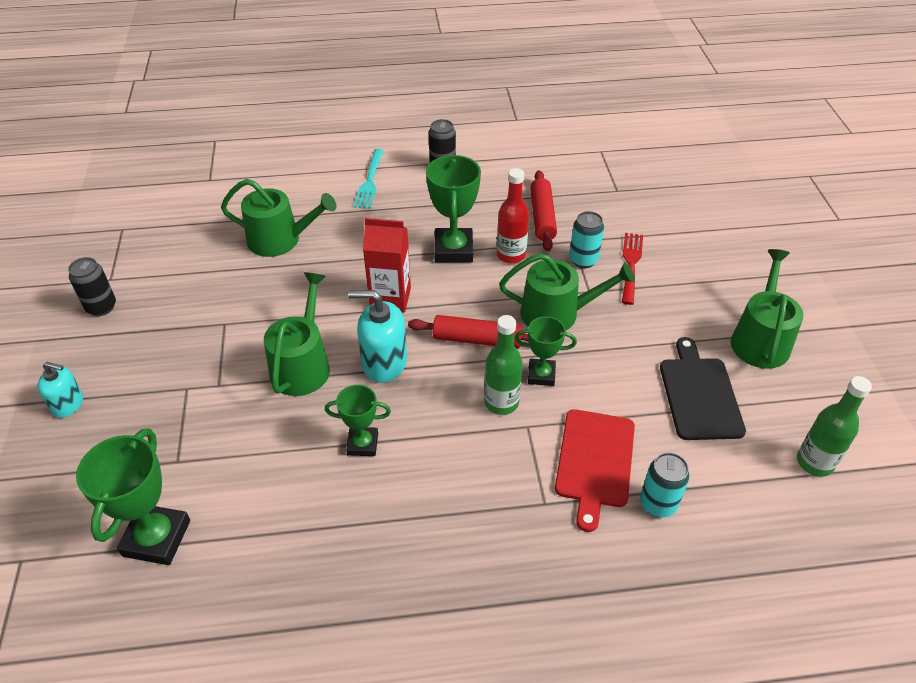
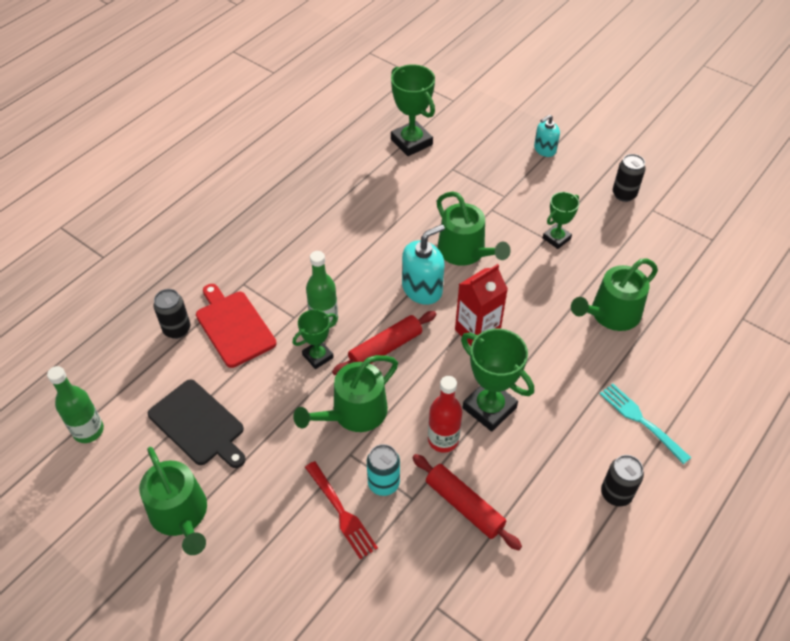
camera: 135 degrees right, 5 degrees up
green trophy [325,385,391,456] -> green trophy moved to [543,192,579,249]
turquoise can [640,452,690,518] -> black can [153,289,191,339]

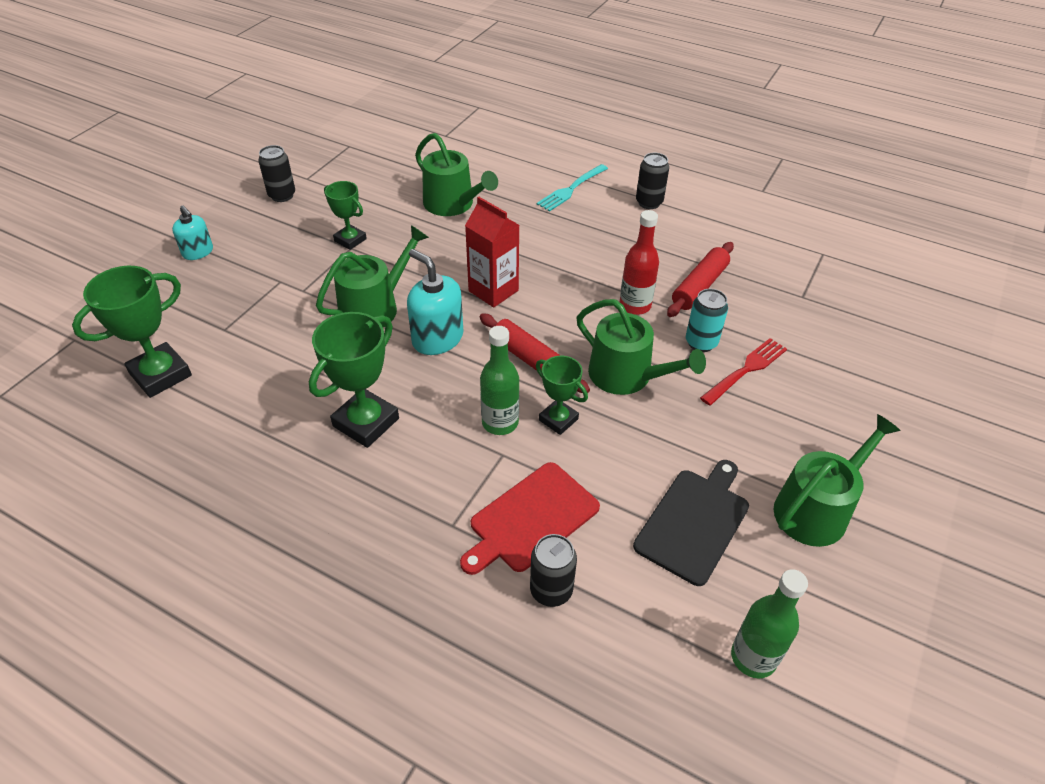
camera: 100 degrees left, 5 degrees down
green trophy [461,328,534,432] -> green trophy moved to [309,312,399,448]

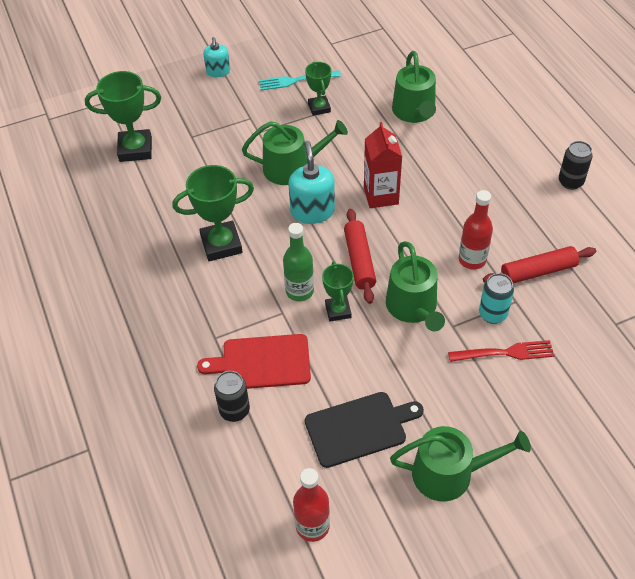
camera: 40 degrees right, 5 degrees up
black can [258,145,295,202] -> none
turquoise fork [537,164,608,211] -> turquoise fork moved to [259,71,341,91]
green bottle [731,569,808,678] -> red bottle [293,468,330,542]

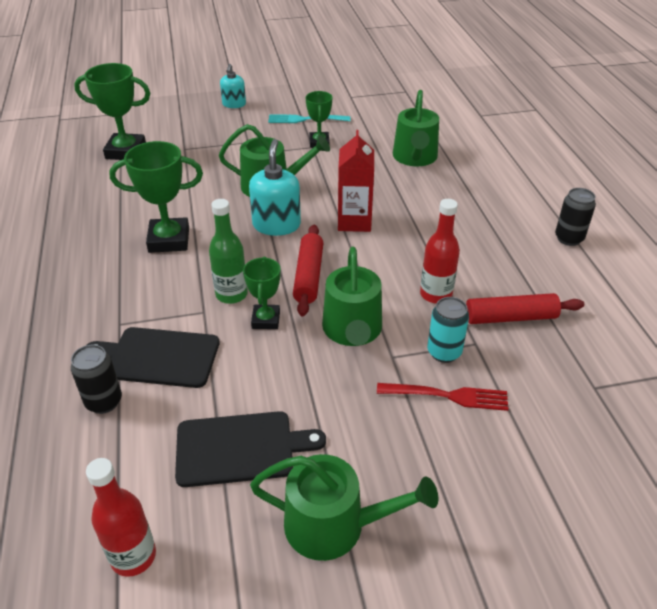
camera: 10 degrees right, 10 degrees down
red cutting board [197,334,311,389] -> black cutting board [87,327,220,388]

